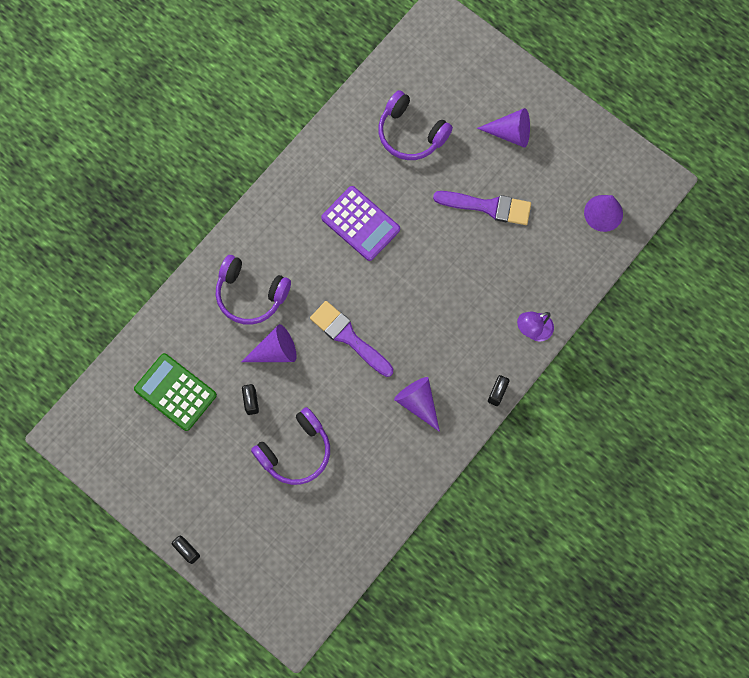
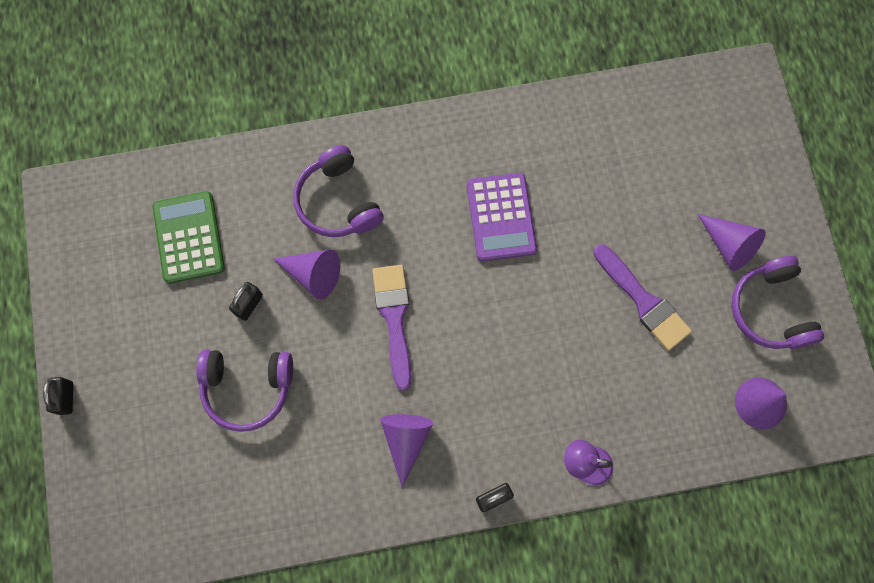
camera: 40 degrees right, 0 degrees up
purple headphones [378,90,453,160] -> purple headphones moved to [731,256,824,349]

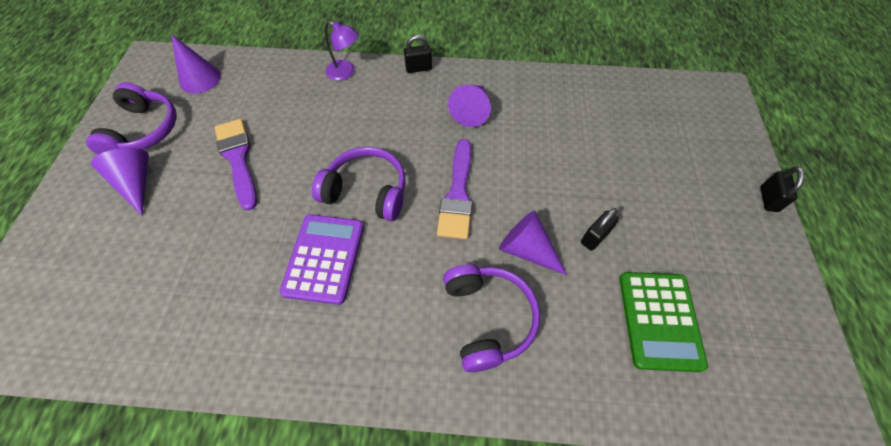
camera: 165 degrees left, 15 degrees down
purple headphones [196,350,293,432] -> purple headphones moved to [312,147,406,221]

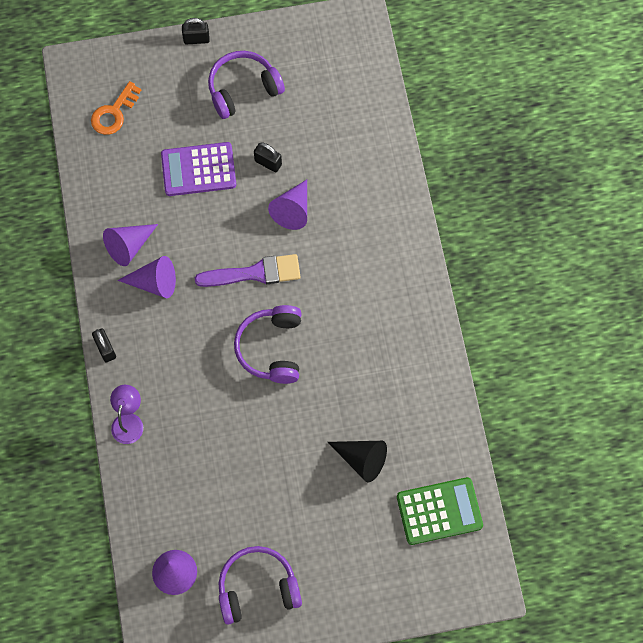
camera: 105 degrees left, 10 degrees up
purple cone [91,148,149,216] -> purple cone moved to [103,224,158,266]
purple brush [215,119,257,211] -> none
purple calculator [280,214,364,305] -> purple calculator moved to [161,142,236,196]
purple headphones [443,264,540,372] -> purple headphones moved to [208,51,285,119]
green calculator [619,272,708,372] -> green calculator moved to [397,477,483,545]
none -> orange key [91,81,141,135]
none -> black cone [328,441,387,483]

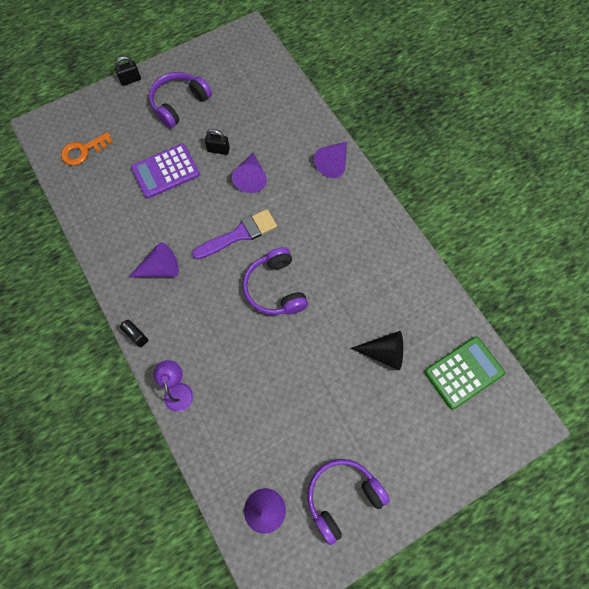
camera: 20 degrees left, 0 degrees up
orange key [91,81,141,135] -> orange key turned 45 degrees clockwise [61,132,113,165]
purple cone [103,224,158,266] -> purple cone moved to [314,141,347,178]

